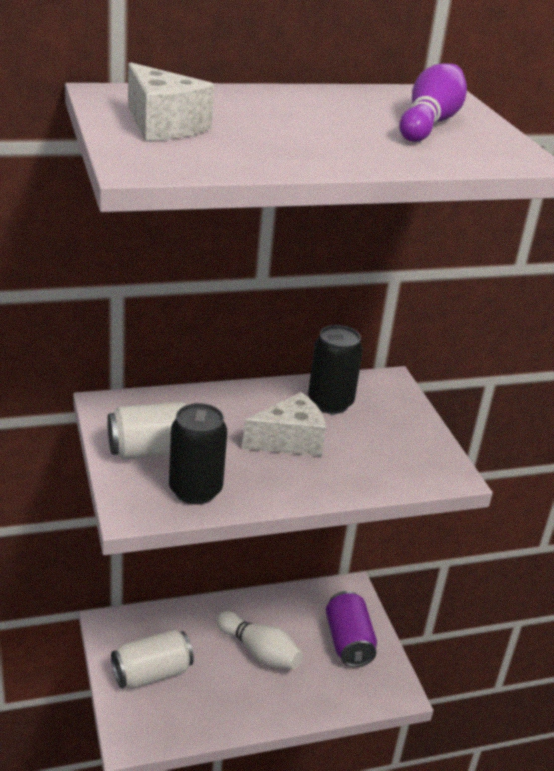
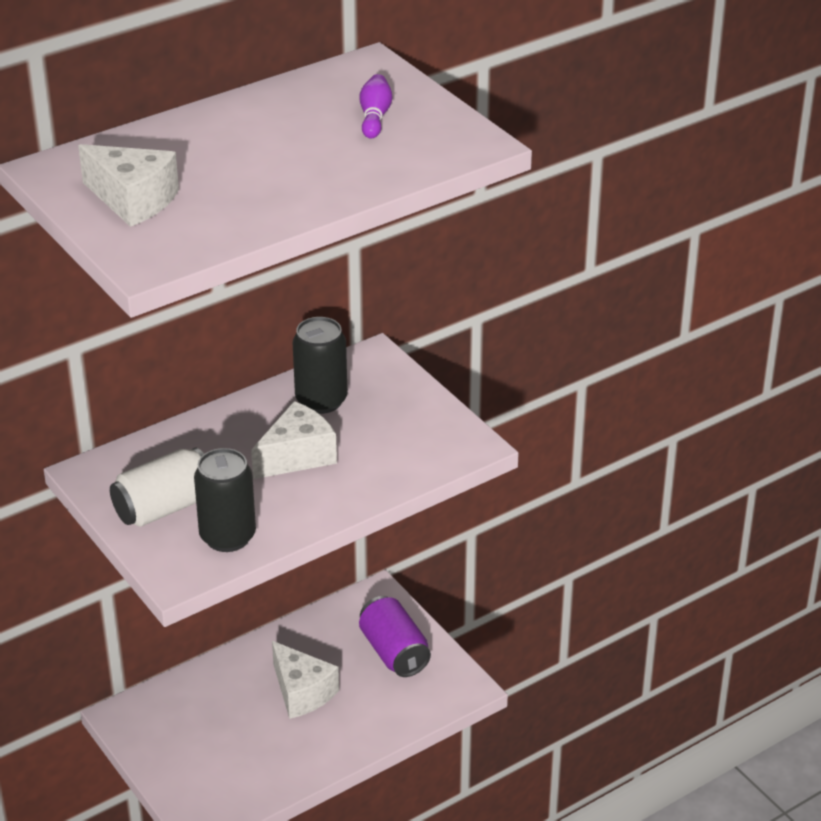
camera: 15 degrees left, 5 degrees up
white can [111,629,194,688] -> none
white bowling pin [216,611,303,669] -> white cheese [272,641,339,719]
purple bowling pin [399,63,467,142] -> purple bowling pin [360,74,392,139], size x0.61

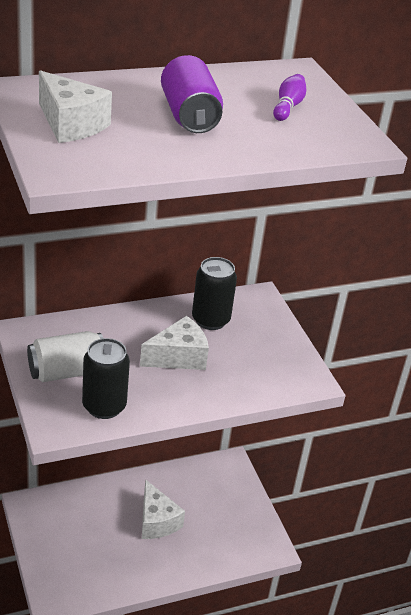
camera: 10 degrees right, 0 degrees up
purple can [359,596,431,677] -> purple can moved to [161,55,223,133]

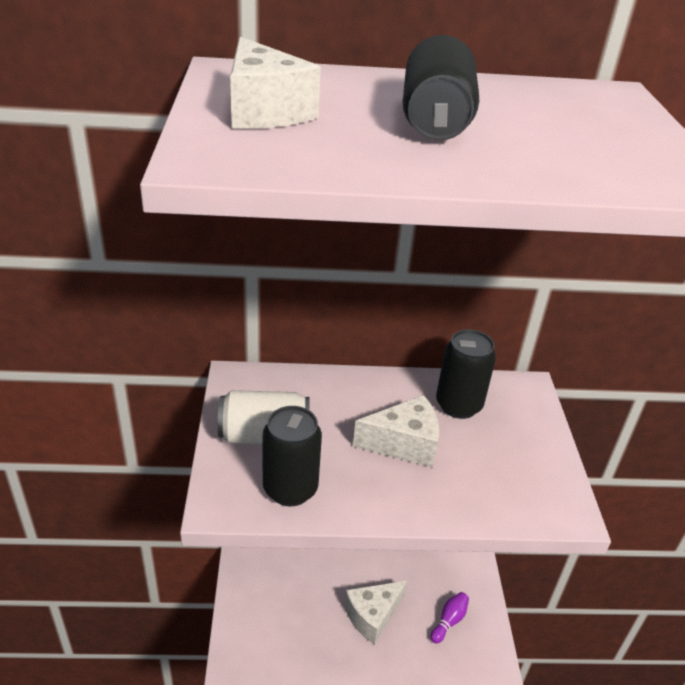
camera: 20 degrees right, 0 degrees up
white cheese [142,479,185,539] -> white cheese turned 60 degrees clockwise [344,581,407,645]
purple can [161,55,223,133] -> black can [403,35,479,141]
purple bowling pin [273,74,306,121] -> purple bowling pin moved to [430,592,469,644]

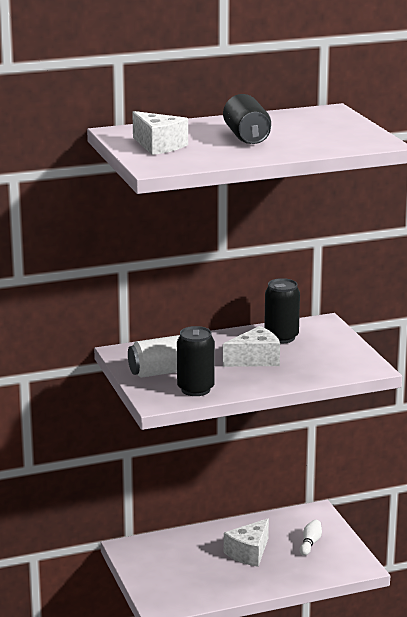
camera: 15 degrees left, 15 degrees down
purple bowling pin [430,592,469,644] -> white bowling pin [300,520,322,556]

